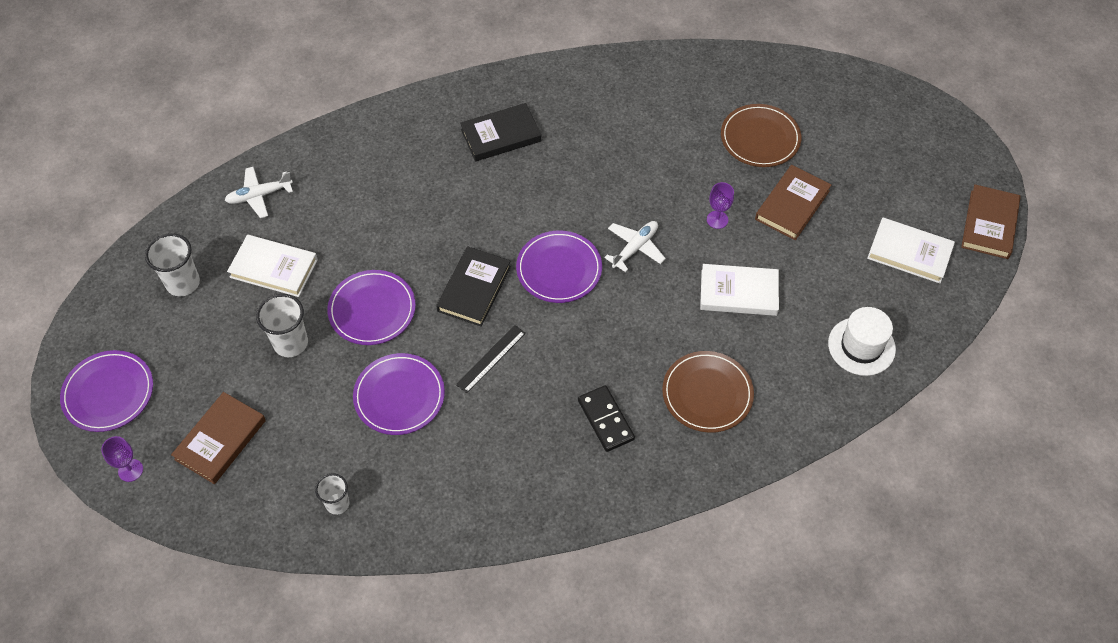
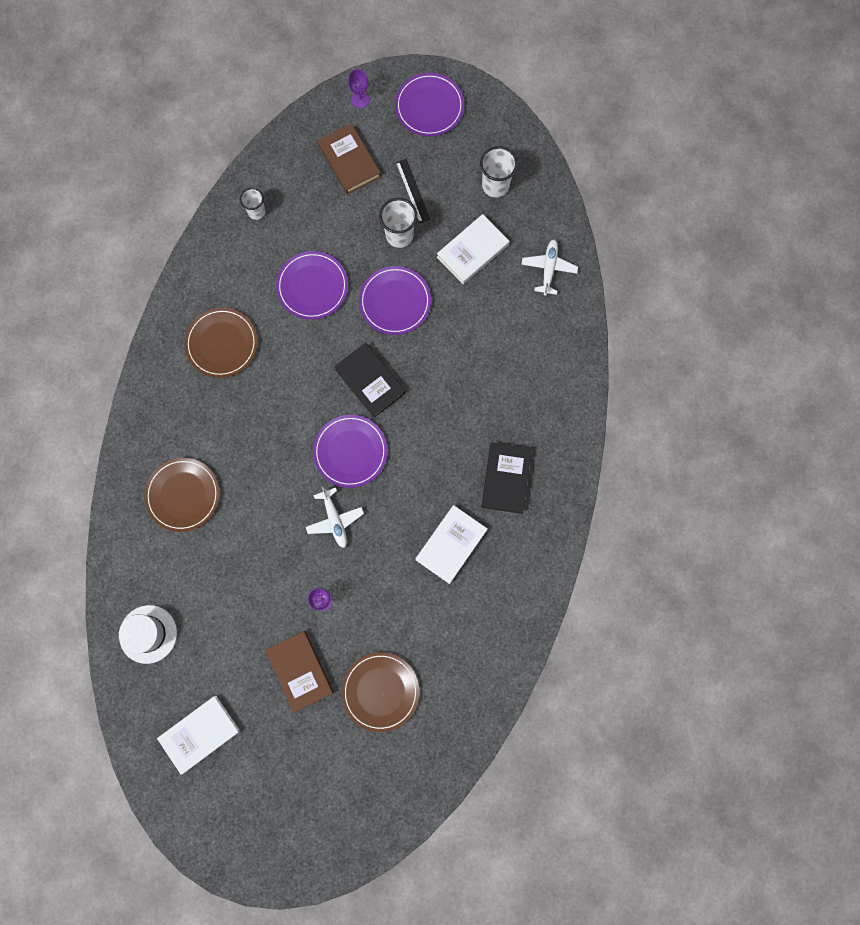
camera: 120 degrees right, 20 degrees up
black ruler [456,325,526,393] -> black ruler moved to [396,159,430,224]
black domino [578,385,635,452] -> none
white book [700,264,779,316] -> white book moved to [415,505,488,584]
brown book [961,184,1021,259] -> none
none -> brown plate [185,308,258,378]

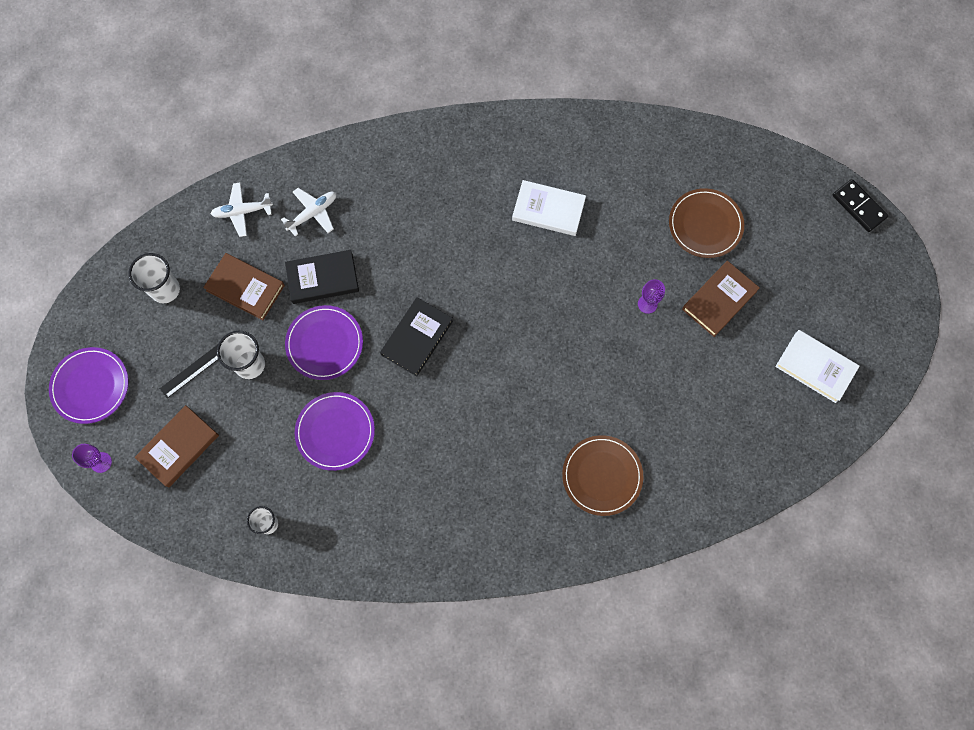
camera: 110 degrees left, 5 degrees down
white hat [119,605,177,664] -> none
brown plate [185,308,258,378] -> none
white plane [306,487,364,548] -> white plane moved to [281,188,336,236]
purple plate [313,415,388,488] -> none
white book [437,214,509,284] -> brown book [203,253,285,320]
black book [481,442,532,514] -> black book moved to [285,250,359,304]
none -> black domino [833,179,888,232]

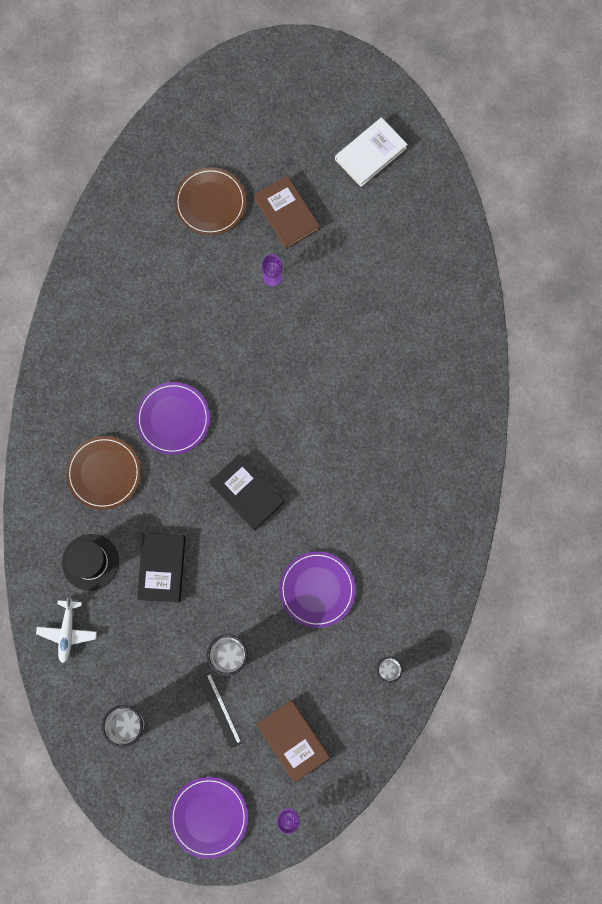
camera: 75 degrees left, 5 degrees up
brown book [203,253,285,320] -> none
white plane [281,188,336,236] -> black hat [62,534,119,591]
purple plate [285,305,363,380] -> purple plate moved to [136,382,210,455]
white book [512,180,586,236] -> none
brown plate [562,435,643,516] -> brown plate moved to [66,436,141,510]
black domino [833,179,888,232] -> none

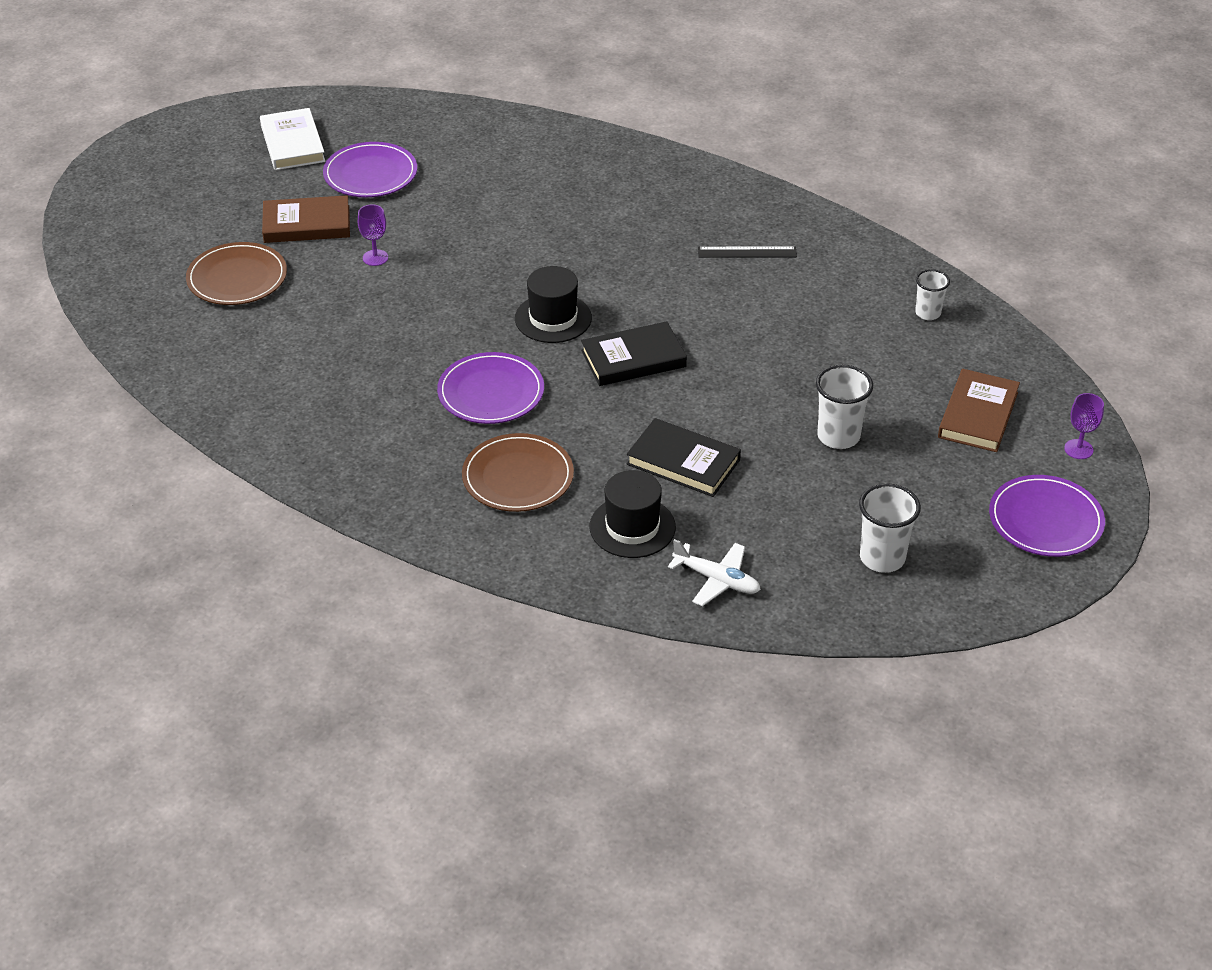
camera: 65 degrees left, 35 degrees down
black ruler [198,672,242,749] -> black ruler moved to [698,246,797,258]
brown book [256,700,330,783] -> brown book turned 60 degrees counterclockwise [938,369,1020,452]
purple plate [279,551,356,628] -> purple plate moved to [323,142,417,197]
none -> black hat [515,266,592,343]

